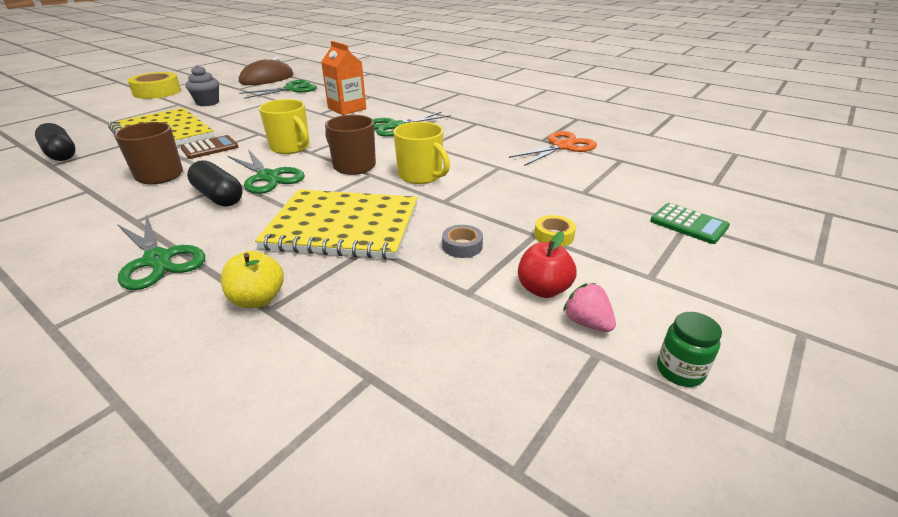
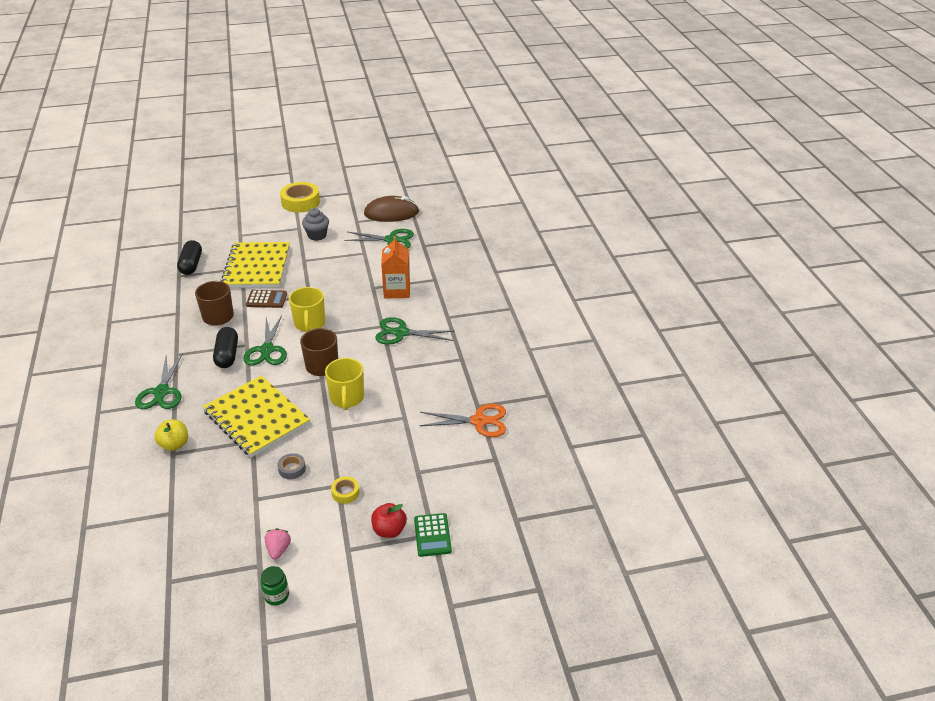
camera: 40 degrees right, 5 degrees up
red apple [518,231,577,298] -> red apple moved to [371,503,407,538]

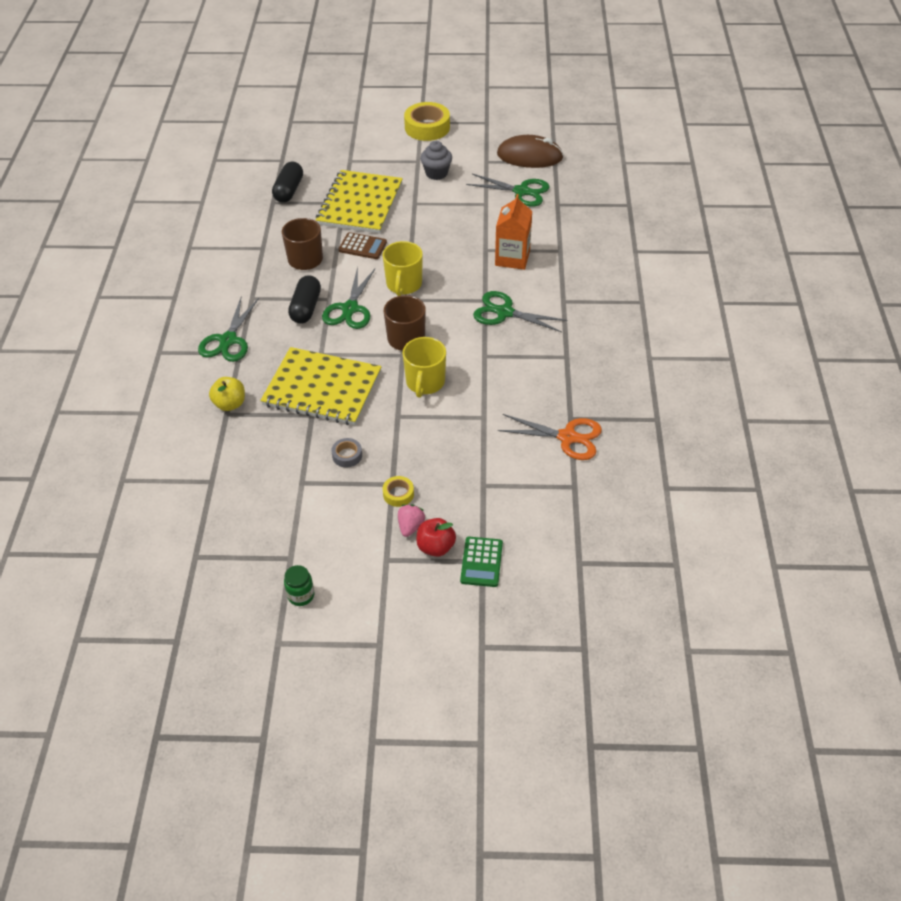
camera: 15 degrees right, 10 degrees up
yellow notebook [203,375,310,457] -> yellow notebook turned 45 degrees counterclockwise [260,347,382,425]
pink strawberry [265,528,291,559] -> pink strawberry moved to [398,504,425,537]

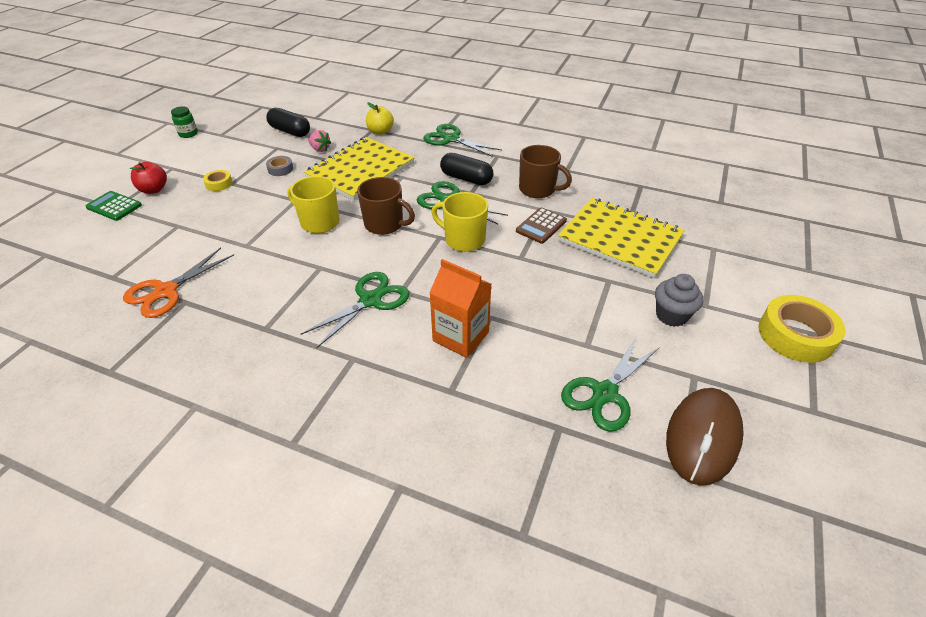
camera: 110 degrees right, 5 degrees down
black capsule [272,162,303,203] -> black capsule moved to [266,108,310,137]
pink strawberry [398,504,425,537] -> pink strawberry moved to [308,130,332,152]

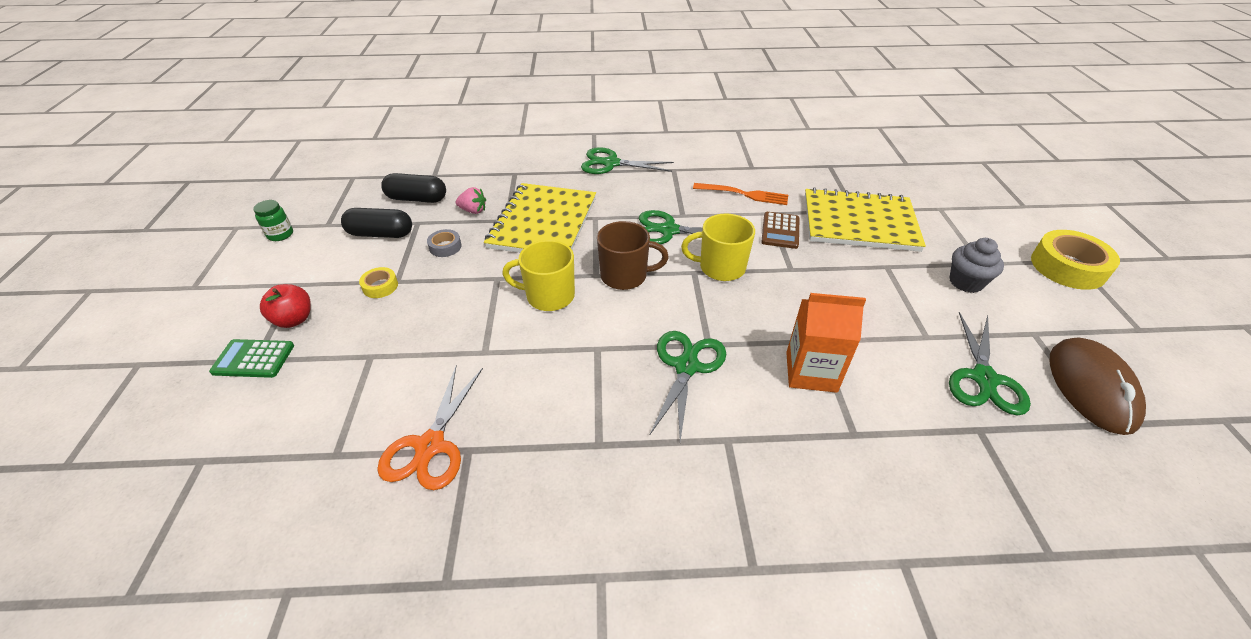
camera: 25 degrees left, 0 degrees up
yellow apple [366,102,394,135] -> none
black capsule [440,153,493,185] -> black capsule moved to [341,208,412,238]
brown mug [519,145,572,198] -> orange fork [693,183,788,205]

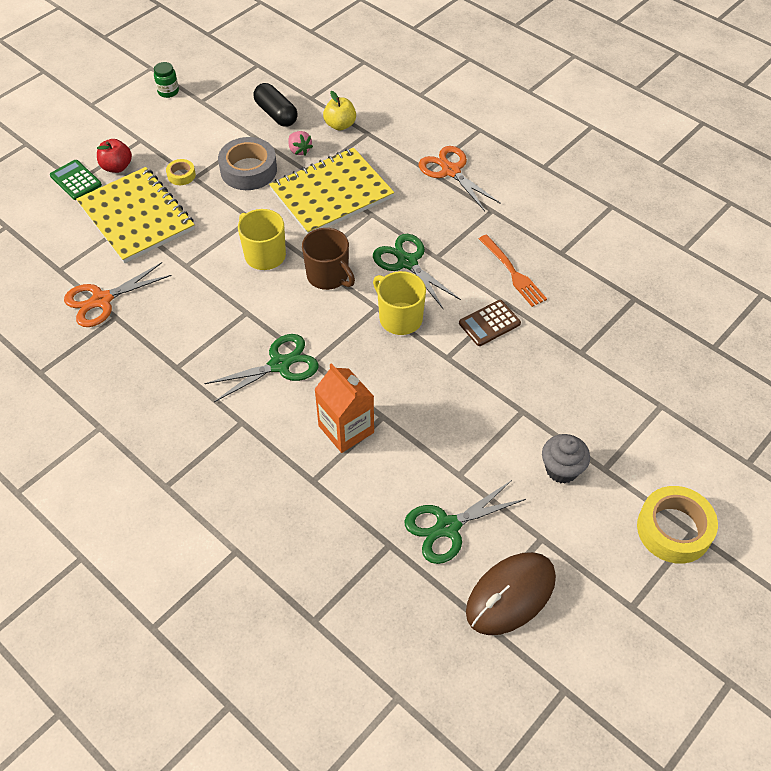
camera: 45 degrees right, 10 degrees up
black capsule [341,208,412,238] -> none
grey tape [427,229,462,257] -> grey tape [218,137,277,190], size x2.03
green scissors [581,147,674,174] -> orange scissors [419,146,501,211]
yellow notebook [805,188,926,252] -> yellow notebook moved to [76,167,195,263]
none -> yellow apple [323,91,356,131]

